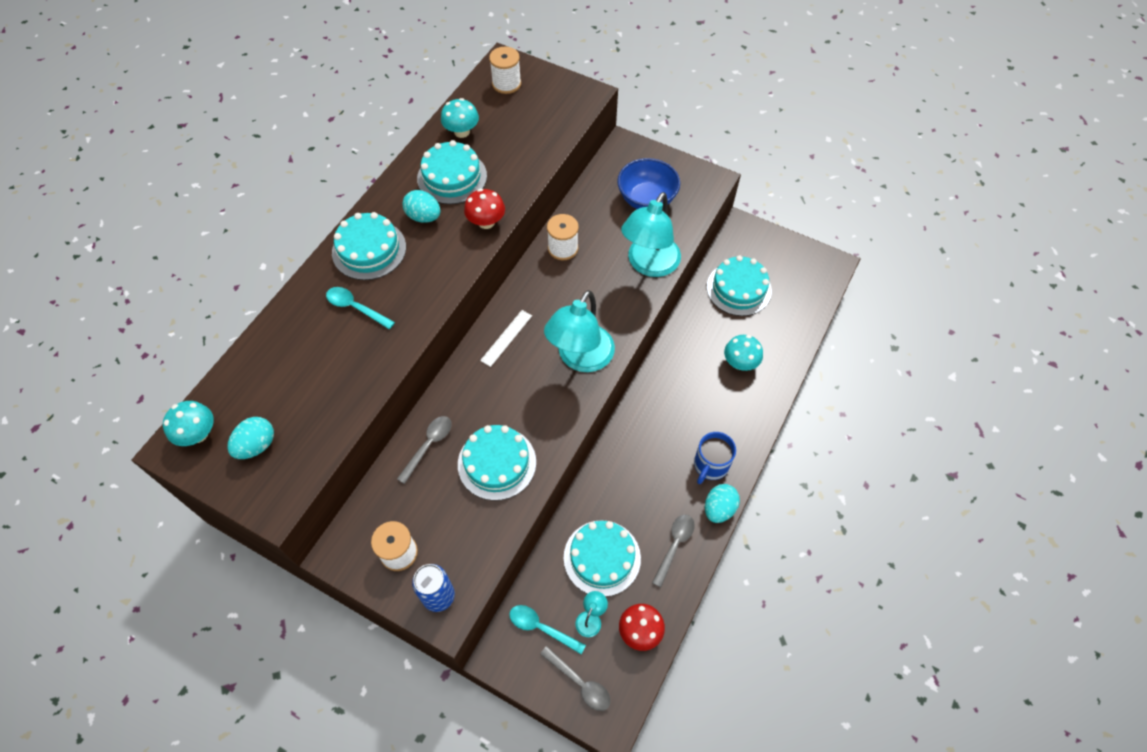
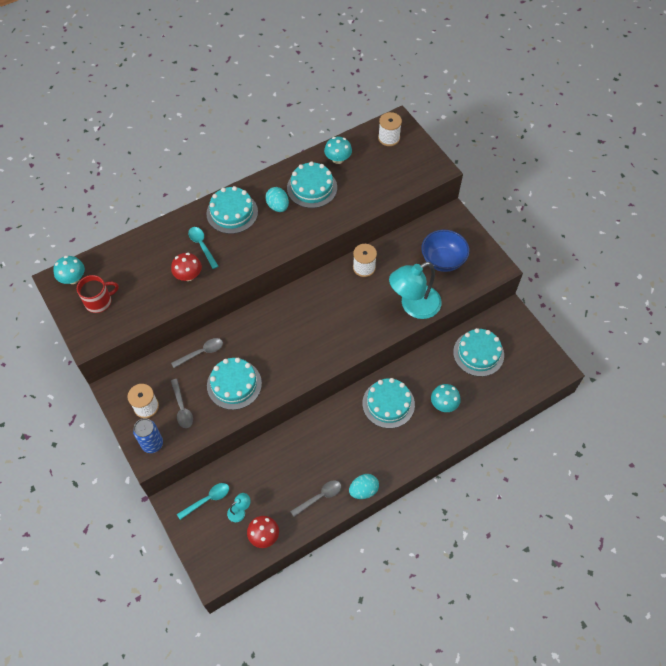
camera: 30 degrees right, 0 degrees up
turquoise egg [227,417,274,459] -> red mug [77,275,119,313]
red mushroom [464,189,505,229] -> red mushroom moved to [171,253,202,281]
white ruler [480,310,532,367] -> none
turquoise spoon [509,605,586,655] -> turquoise spoon turned 90 degrees clockwise [177,483,229,520]
grey spoon [540,646,611,711] -> grey spoon moved to [171,379,193,428]
turquoise lamp [544,290,615,372] -> none
turquoise cake [564,520,641,597] -> turquoise cake moved to [362,378,415,428]
blue mug [694,432,736,484] -> none

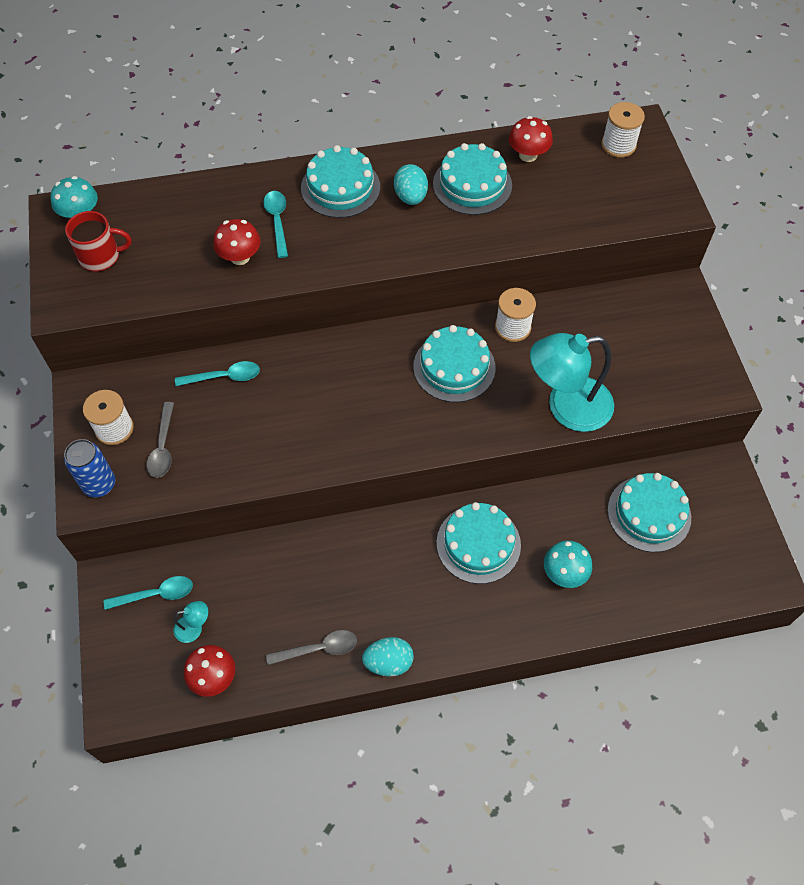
camera: 20 degrees right, 0 degrees up
grey spoon [171,338,223,368] -> turquoise spoon [175,361,260,386]
turquoise cake [207,358,262,410] -> turquoise cake moved to [413,325,495,402]
turquoise mushroom [324,137,352,164] -> red mushroom [509,116,553,162]
blue bowl [421,230,470,272] -> none

